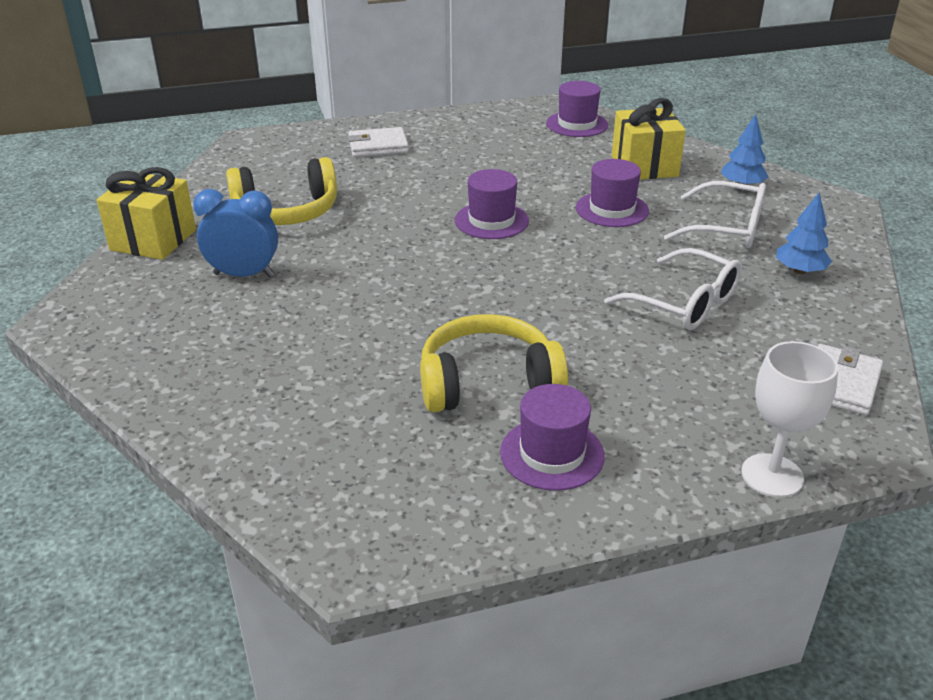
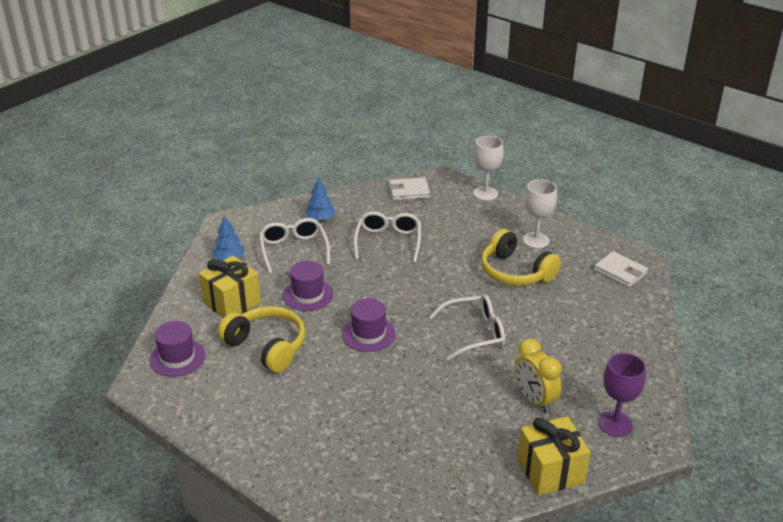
camera: 125 degrees left, 0 degrees up
blue clock [193,189,278,277] -> yellow clock [514,339,562,413]
yellow headphones [226,157,337,225] -> yellow headphones moved to [218,306,305,373]
white wallet [348,127,409,157] -> white wallet moved to [594,251,648,288]
purple hat [500,384,605,491] -> white goblet [523,179,557,248]
none -> white glasses [429,294,505,361]
none -> purple goblet [598,353,646,437]

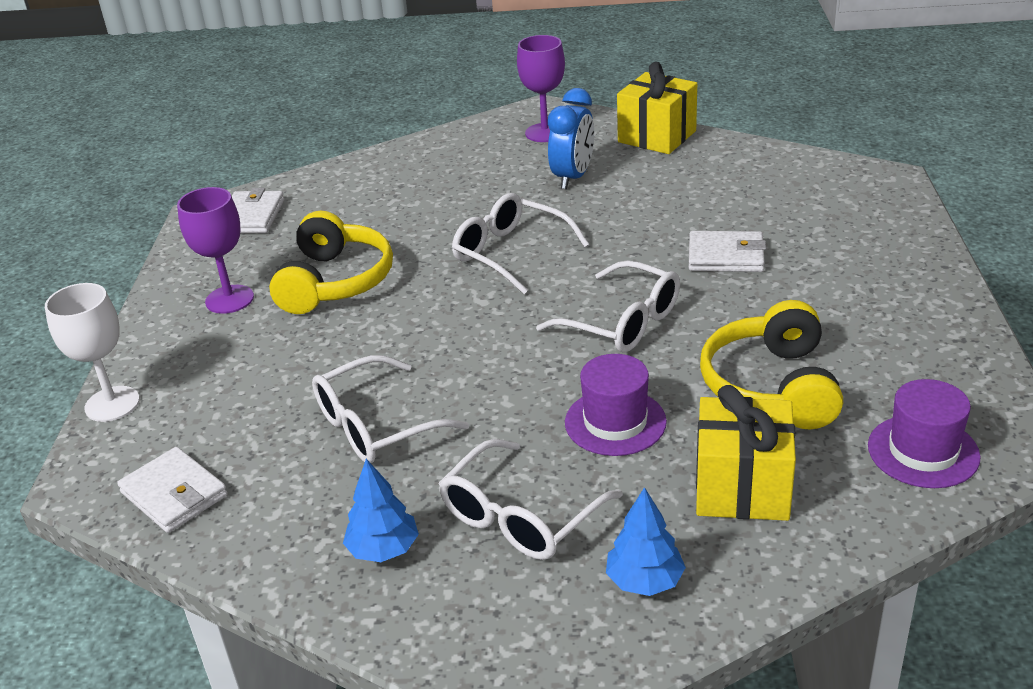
camera: 125 degrees left, 0 degrees up
purple hat [342,298,395,352] -> white glasses [536,260,680,353]
yellow clock [514,339,562,413] -> blue clock [548,88,594,189]
white goblet [523,179,557,248] -> purple goblet [177,187,254,314]
none -> white wallet [689,231,766,272]

